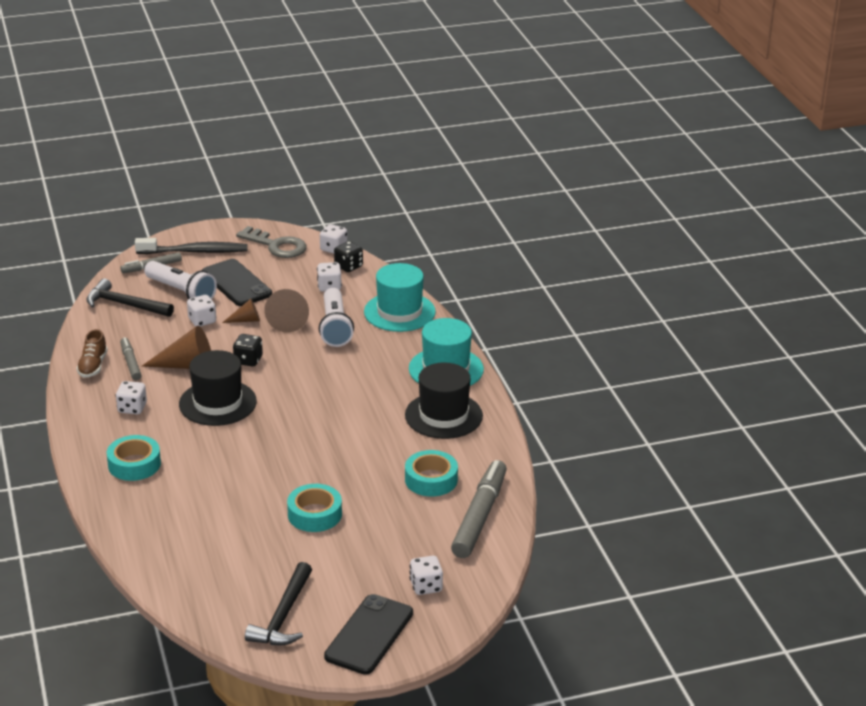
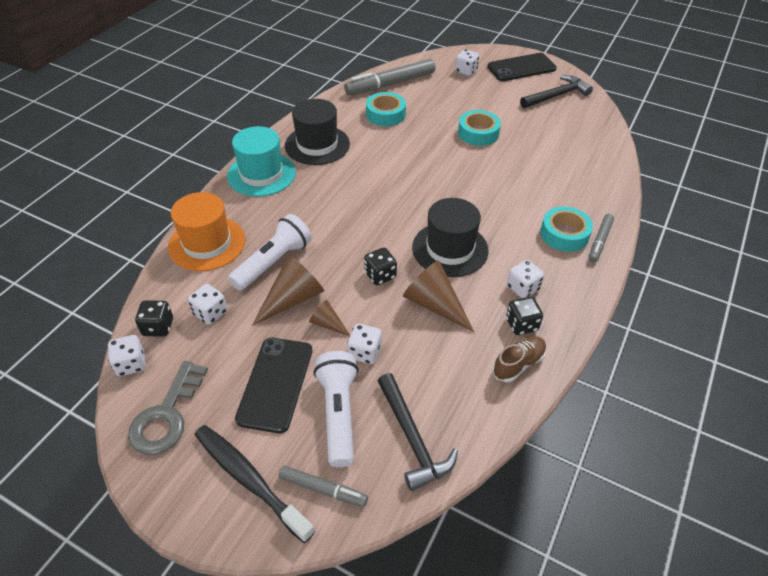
camera: 135 degrees left, 15 degrees up
grey marker [120,337,142,380] -> grey marker moved to [589,214,614,262]
grey key [236,226,306,258] -> grey key turned 150 degrees counterclockwise [128,361,208,455]
turquoise hat [364,263,436,332] -> orange hat [168,192,245,271]
none -> black dice [506,297,543,335]

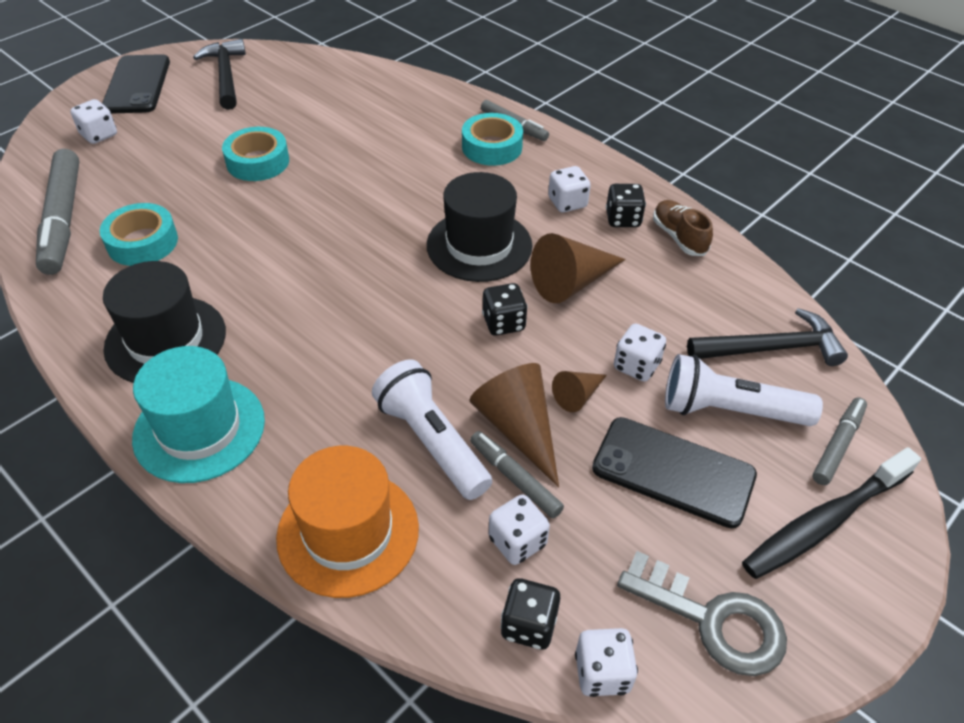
camera: 75 degrees left, 0 degrees up
none -> grey marker [470,431,564,518]

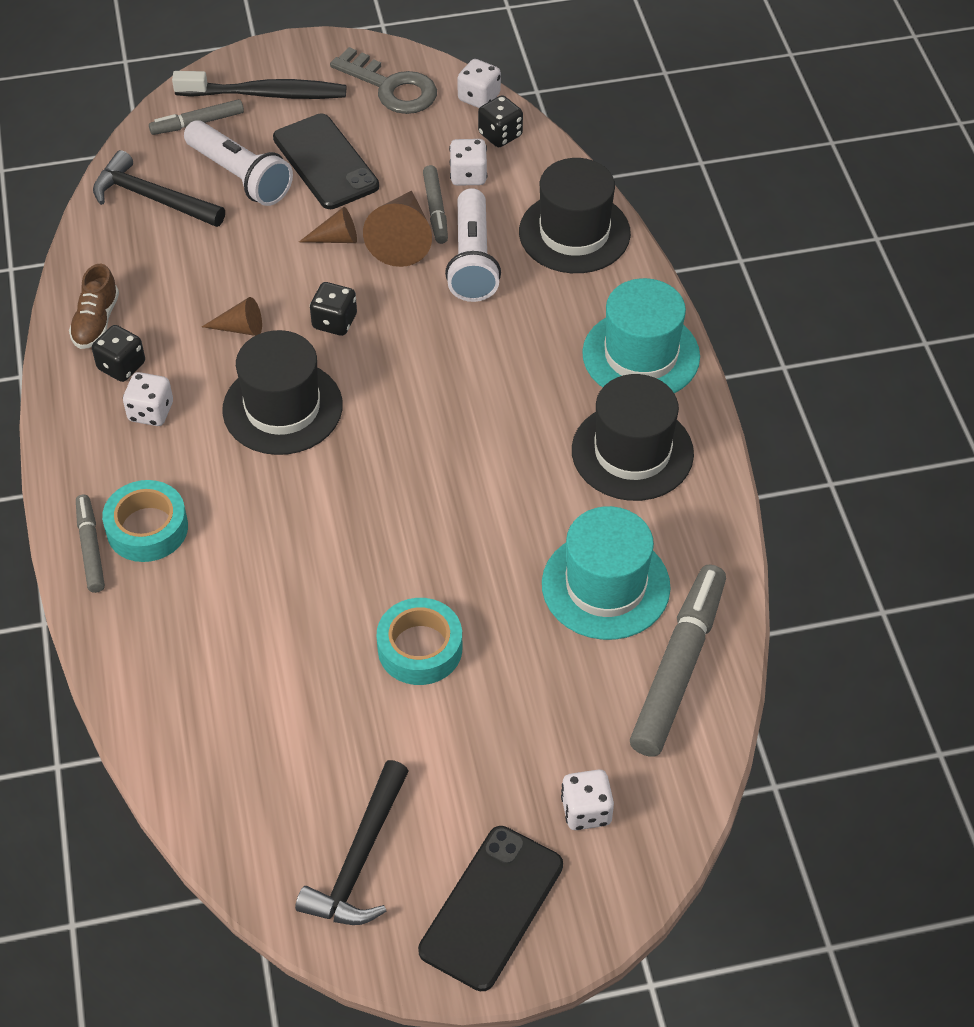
camera: 145 degrees left, 5 degrees up
turquoise tape [100,203,178,266] -> turquoise hat [542,506,671,640]
orange hat [276,446,419,598] -> black hat [519,158,631,273]
brown cone [531,233,626,303] -> brown cone [202,297,262,336], size x0.55
white dice [614,323,666,382] -> none
grey key [617,551,787,676] -> grey key turned 150 degrees clockwise [330,47,437,114]

